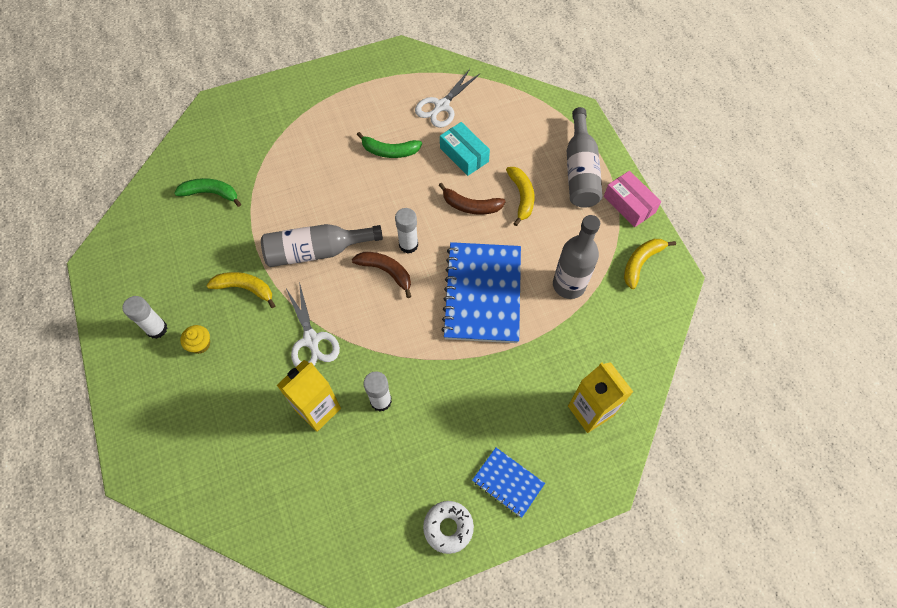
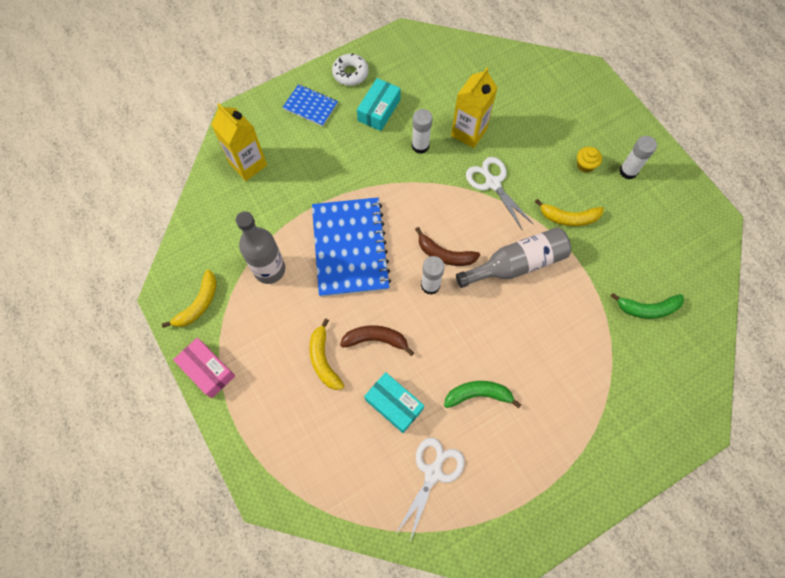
camera: 170 degrees right, 5 degrees up
grey bottle [567,107,603,208] -> none
none -> turquoise box [357,78,401,131]

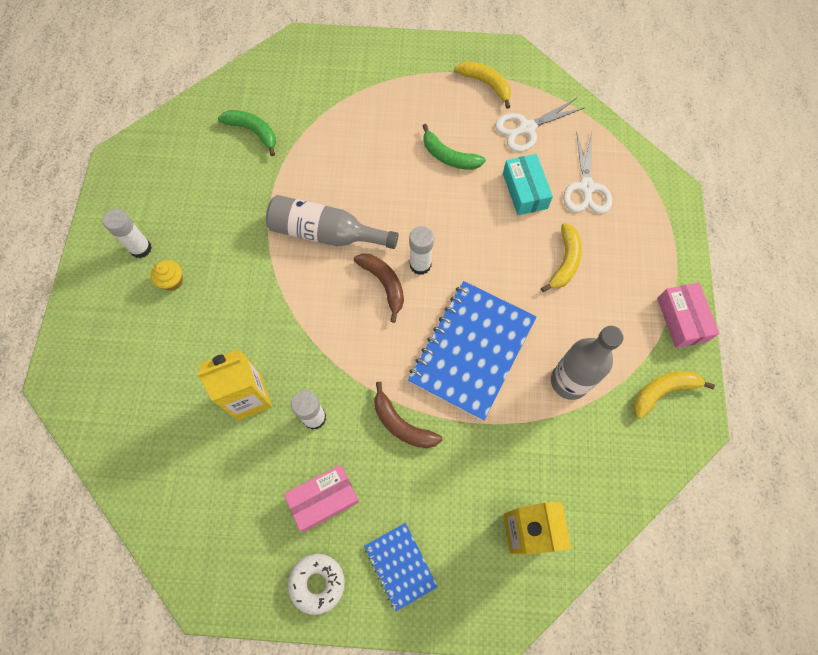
camera: 145 degrees left, 0 degrees up
brown banana [340,325,414,356] -> brown banana moved to [374,382,443,448]
turquoise box [357,78,401,131] -> pink box [284,465,359,532]
white scissors [466,157,534,231] -> white scissors moved to [563,131,612,214]
yellow banana [535,199,604,226] -> yellow banana moved to [455,61,511,109]

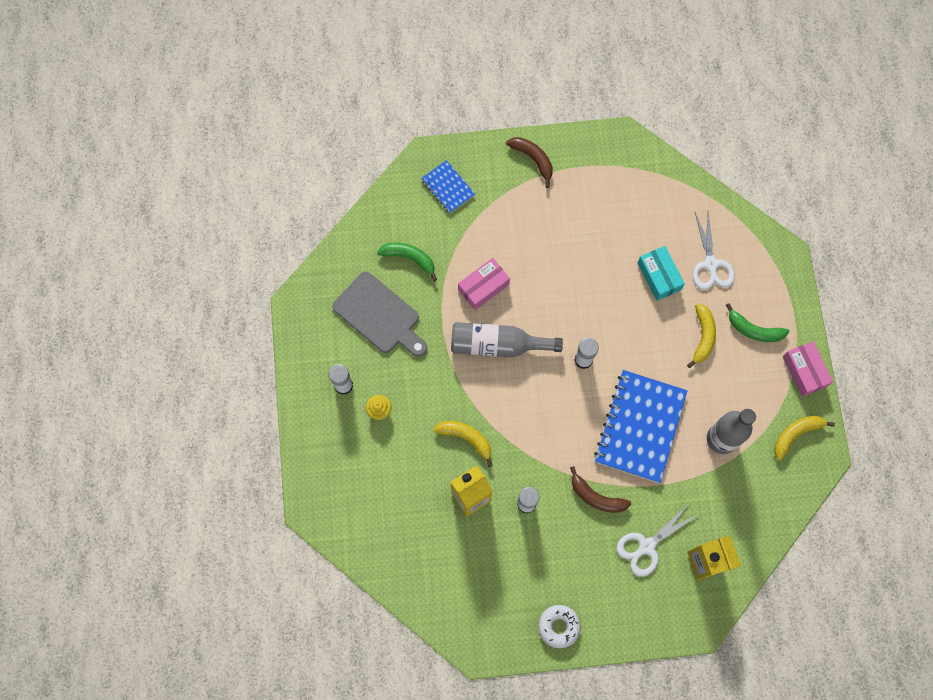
camera: 10 degrees left, 5 degrees up
pink box [284,465,359,532] -> pink box moved to [458,258,510,310]
brown banana [354,254,404,323] -> brown banana moved to [506,137,553,188]
blue notebook [364,523,438,611] -> blue notebook moved to [421,160,475,213]
green banana [423,124,486,170] -> green banana moved to [726,303,790,342]
yellow banana [455,61,511,109] -> yellow banana moved to [434,421,493,467]
white scissors [495,98,585,152] -> white scissors moved to [617,505,697,577]
none -> grey cutting board [332,271,427,357]

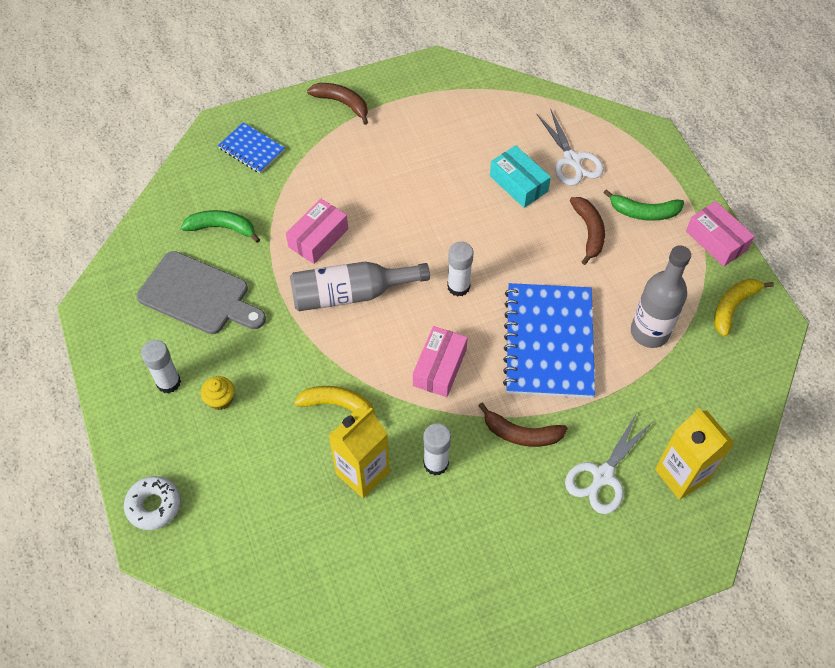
camera: 15 degrees left, 15 degrees down
white donut [538,605,581,648] -> white donut moved to [124,476,180,530]
yellow banana [687,303,716,368] -> brown banana [570,197,605,265]
none -> pink box [413,326,468,397]

